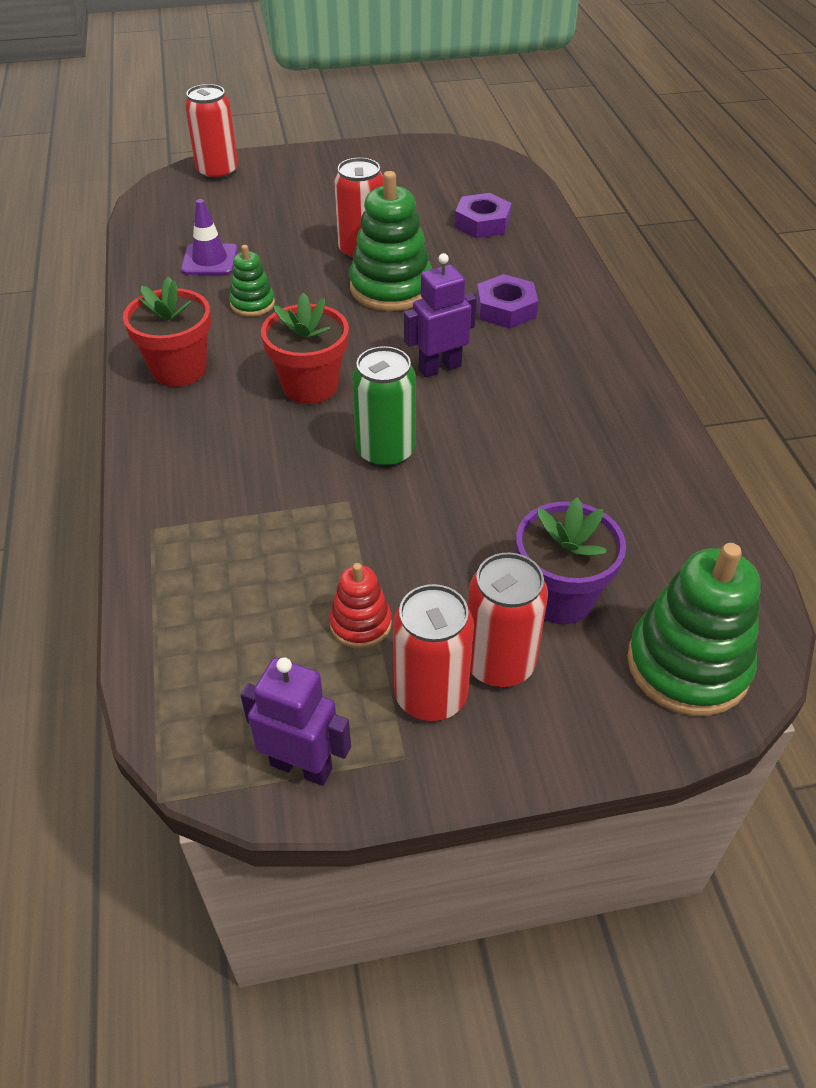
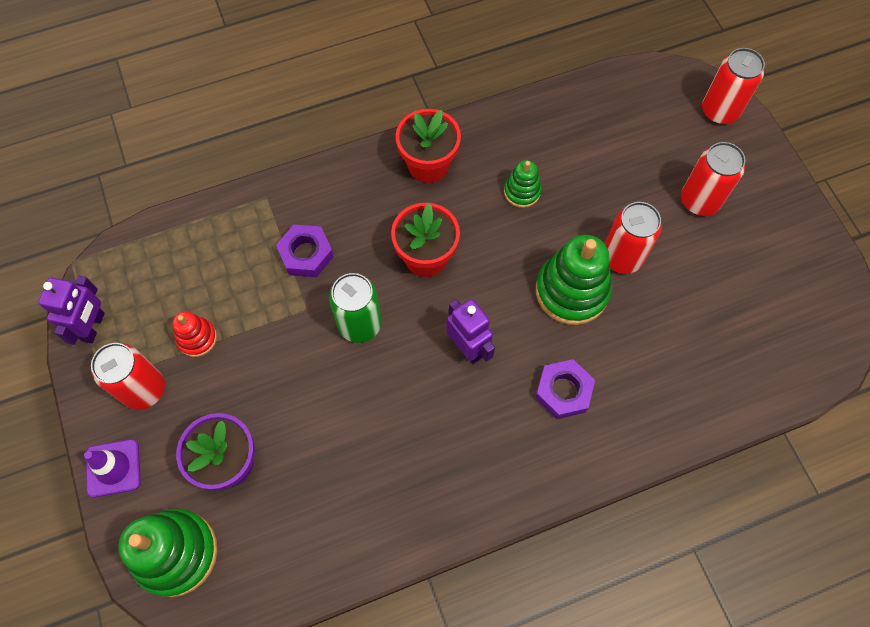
camera: 80 degrees right, 20 degrees up
purple traffic cone [181,199,238,275] -> purple traffic cone moved to [84,439,141,497]
purple nut [455,193,512,238] -> purple nut moved to [276,225,334,277]
red can [468,553,548,688] -> red can moved to [681,142,745,216]

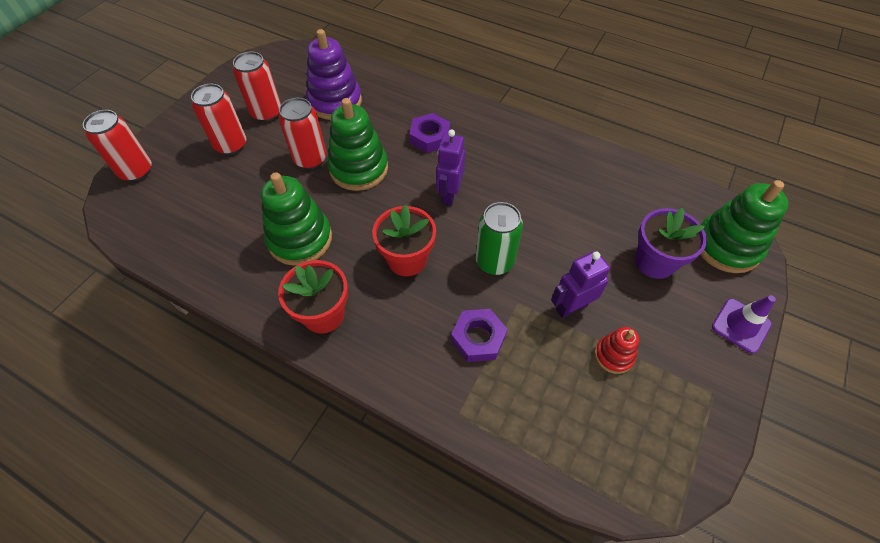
camera: 130 degrees left, 10 degrees down
purple robot [38,276,105,345] -> purple robot moved to [551,251,610,318]
red can [91,343,165,410] -> red can moved to [233,52,281,122]
green stacking toy [504,160,541,208] -> green stacking toy [261,172,332,266], size x1.89
none -> purple stacking toy [306,29,362,120]

